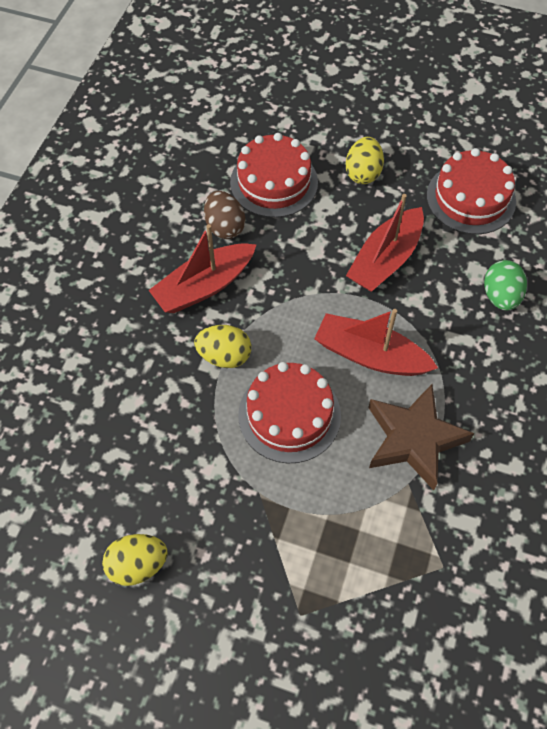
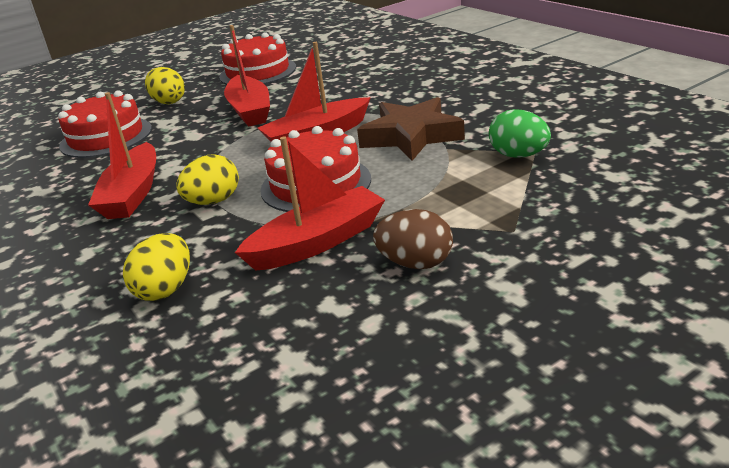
camera: 50 degrees left, 30 degrees down
yellow egg [102,534,168,586] -> yellow egg moved to [123,233,190,301]
brown egg [204,191,245,239] -> brown egg moved to [373,209,453,269]
green egg [484,260,527,311] -> green egg moved to [489,109,551,158]
none -> red boat [235,136,385,271]

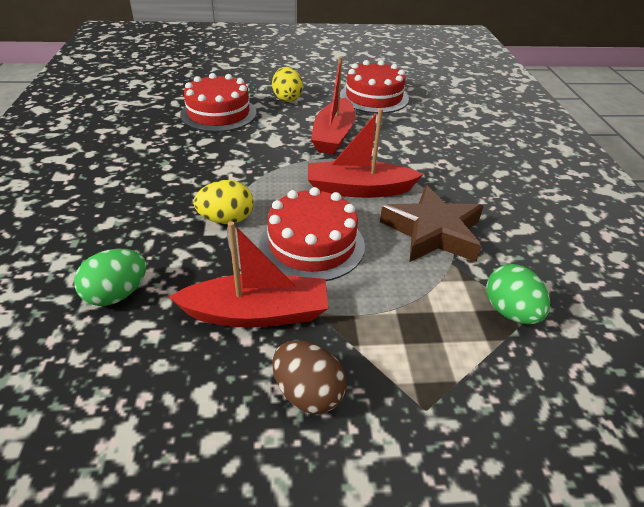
camera: 25 degrees right, 10 degrees up
red boat [88,92,156,219] -> none
yellow egg [123,233,190,301] -> green egg [74,249,146,306]

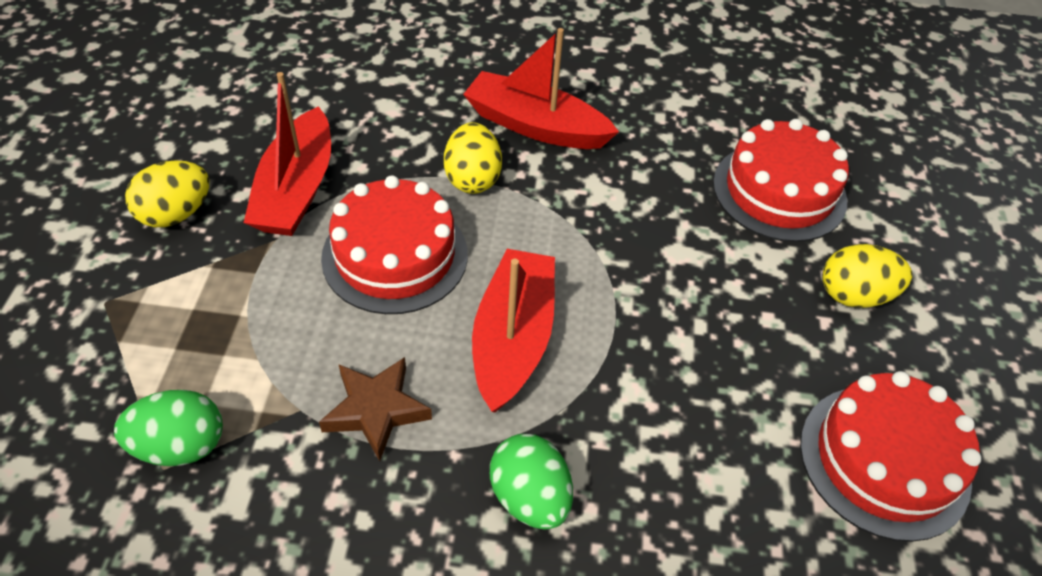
camera: 100 degrees right, 10 degrees up
green egg [74,249,146,306] -> green egg moved to [490,434,573,529]
brown egg [273,340,347,414] -> yellow egg [125,160,209,227]
red boat [311,57,356,154] -> red boat moved to [463,28,619,149]
brown star [380,185,484,262] -> brown star [319,357,432,461], size x0.64

